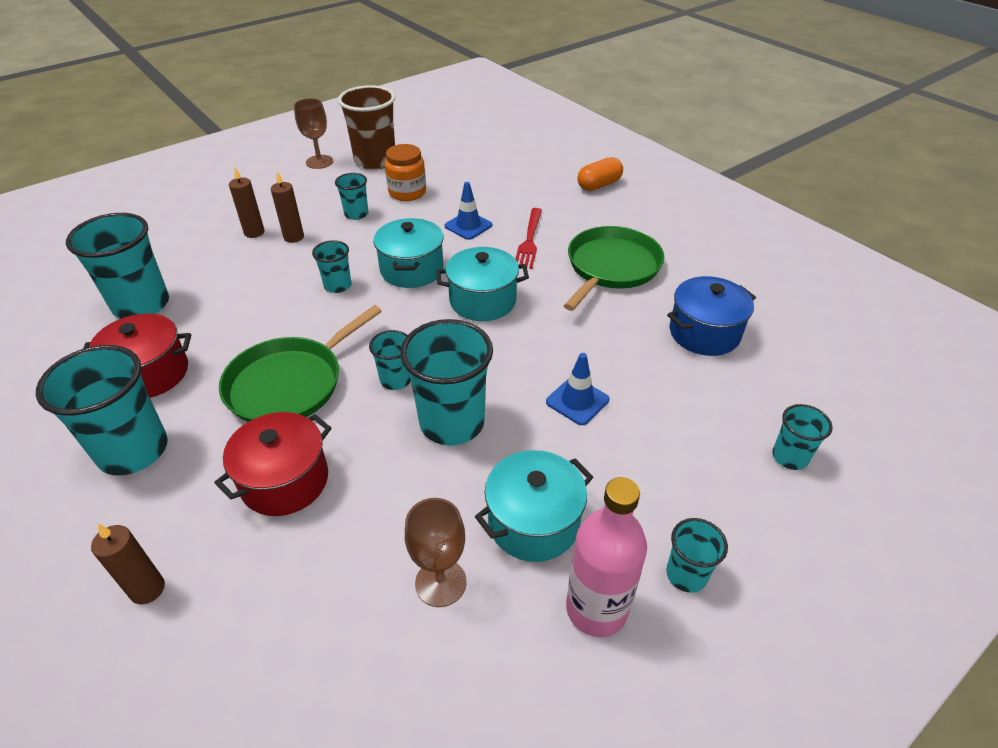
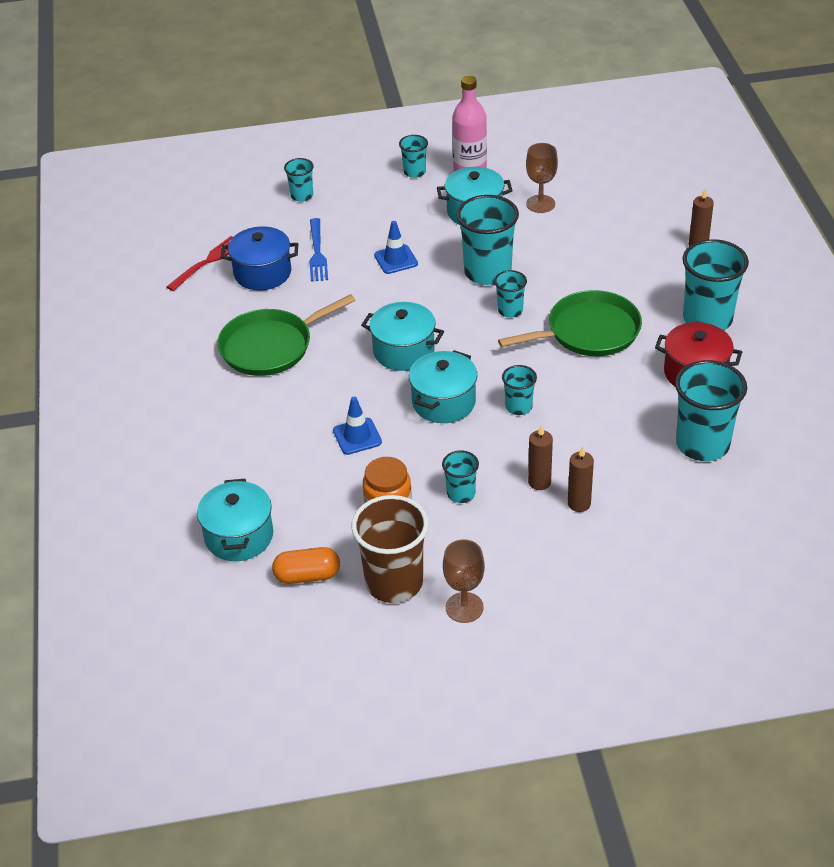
camera: 150 degrees left, 0 degrees up
red pot [214,412,332,516] -> none
red fork [515,208,542,269] -> red fork moved to [166,236,233,291]
orange capsule [577,157,623,191] -> orange capsule moved to [272,547,340,584]
none -> turquoise pot [197,479,273,561]
none -> blue fork [309,218,328,282]

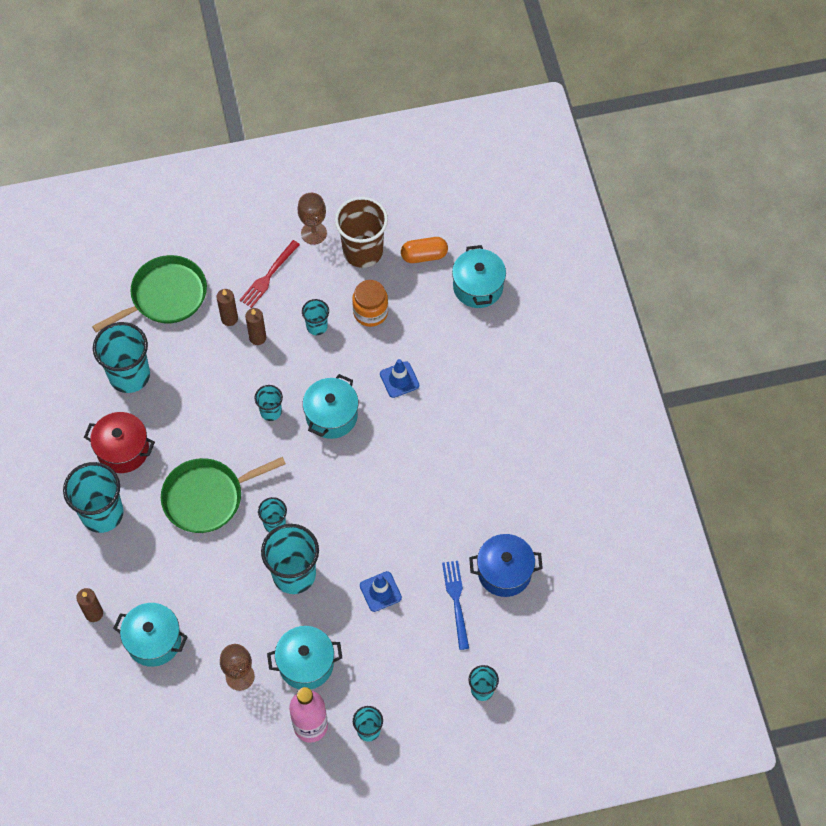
camera: 175 degrees right, 20 degrees up
red fork [166,236,233,291] -> red fork moved to [240,240,300,308]
green pan [217,294,355,376] -> green pan moved to [92,255,207,333]
turquoise pot [361,302,444,371] -> turquoise pot moved to [113,603,188,667]

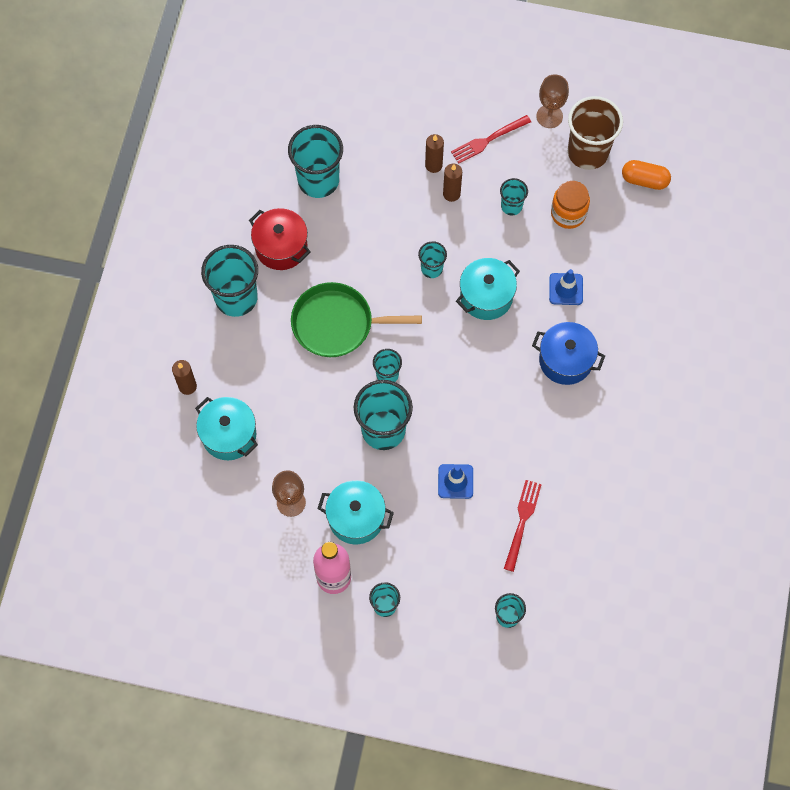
camera: 25 degrees right, 5 degrees up
green pan [92,255,207,333] -> none
blue fork [442,561,469,650] -> red fork [504,480,542,572]
turquoise pot [452,245,506,308] -> none
blue pot [469,534,543,597] -> blue pot moved to [532,322,605,385]

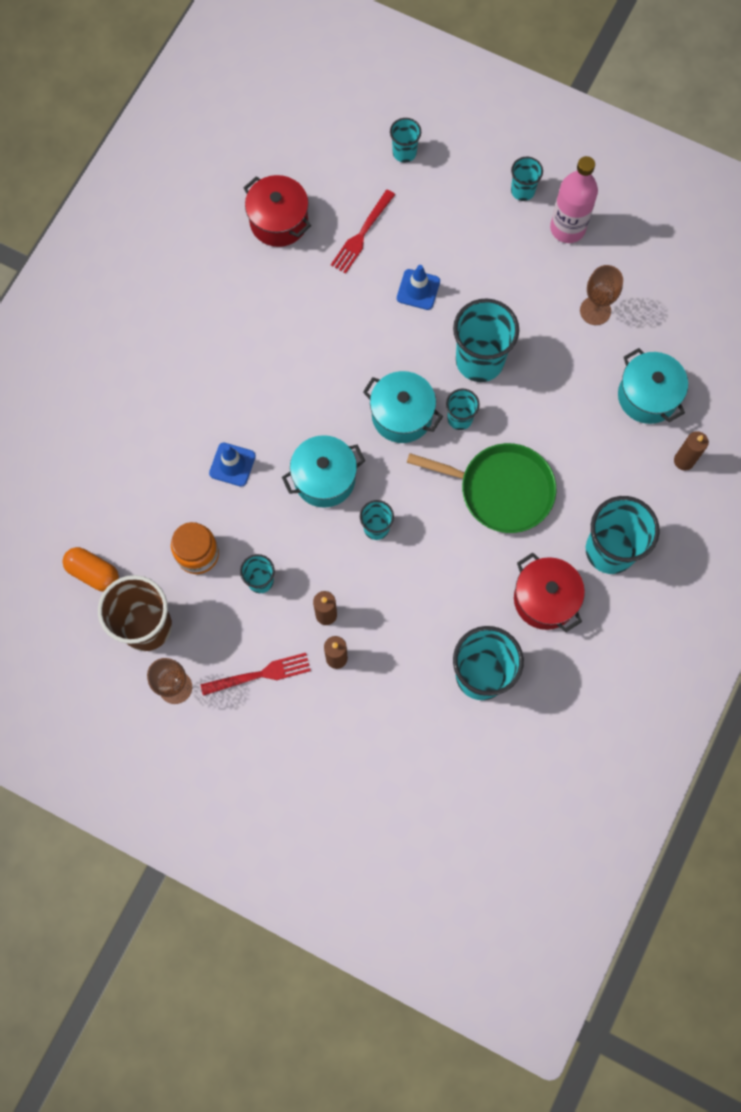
camera: 165 degrees left, 5 degrees up
turquoise pot [317,480,394,544] -> turquoise pot moved to [363,371,443,443]
blue pot [532,322,605,385] -> none
none -> red pot [243,175,311,247]

